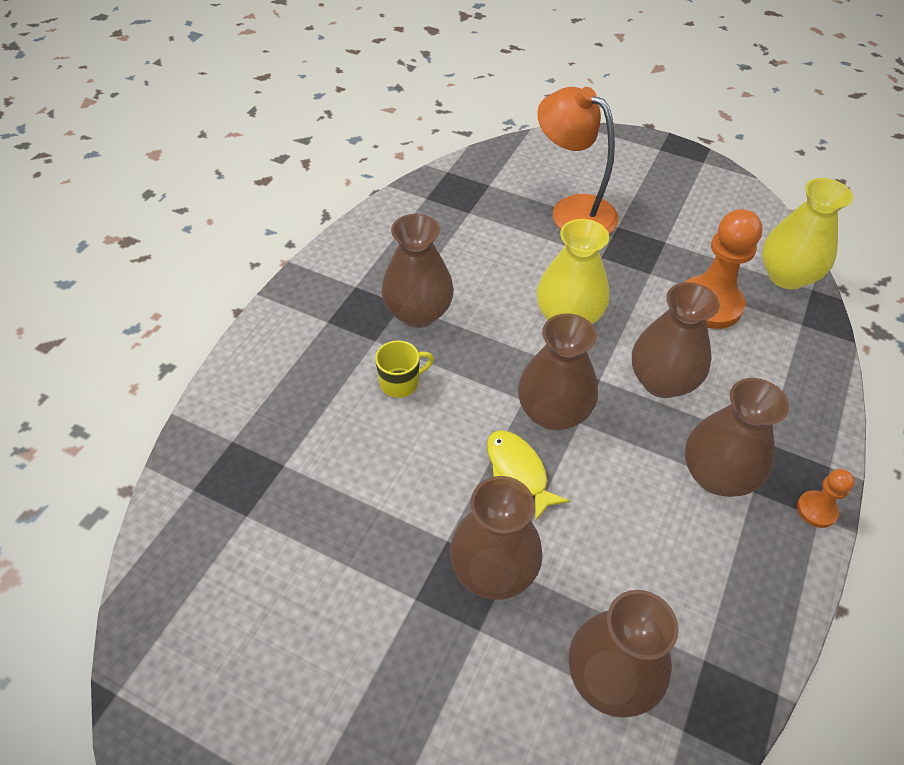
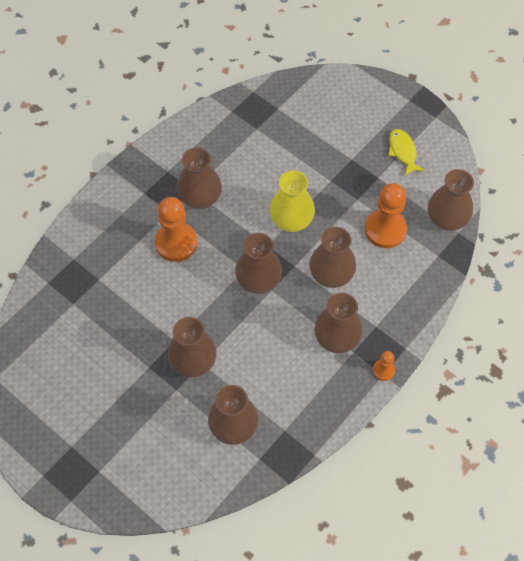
camera: 15 degrees right, 10 degrees up
yellow mug [375,340,434,398] -> orange pawn [155,197,197,262]
yellow fish [487,430,570,521] -> yellow fish moved to [388,129,425,176]
orange lamp [537,87,619,234] -> none
yellow vase [762,178,853,289] -> brown vase [428,169,474,231]

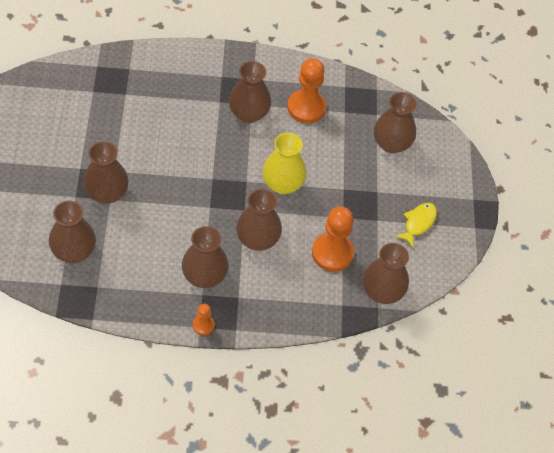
camera: 45 degrees right, 5 degrees down
orange pawn [155,197,197,262] -> orange pawn moved to [287,58,326,123]
brown vase [235,233,282,294] -> brown vase moved to [374,92,417,153]

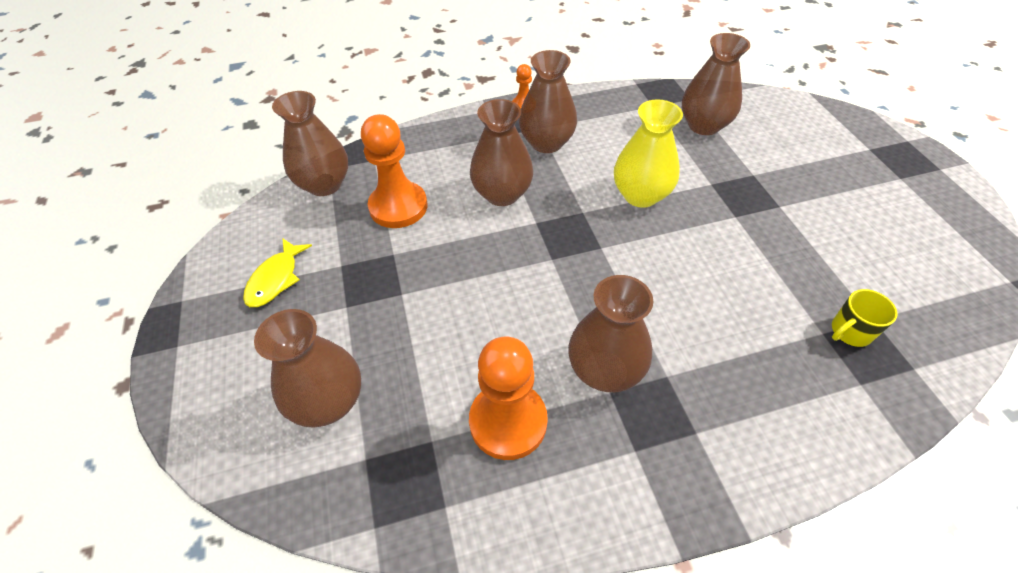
camera: 170 degrees right, 5 degrees down
brown vase [83,141,129,204] -> none
yellow vase [262,133,306,194] -> yellow vase moved to [614,99,683,208]
none -> yellow mug [832,289,898,347]

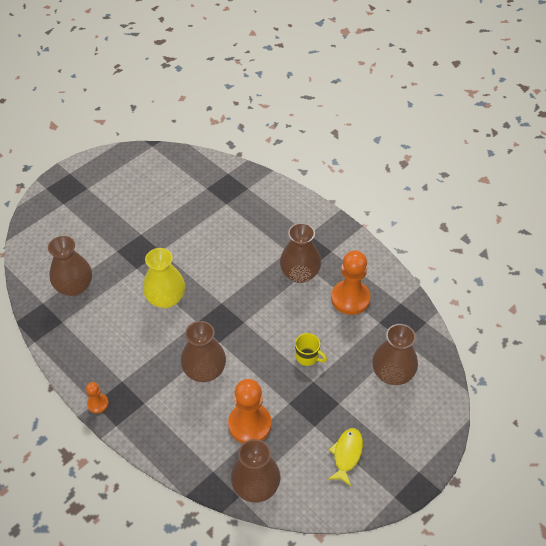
camera: 120 degrees left, 0 degrees up
yellow fish [243,238,312,307] -> yellow fish turned 60 degrees counterclockwise [328,428,363,486]
brown vase [519,50,577,153] -> none
yellow mug [832,289,898,347] -> yellow mug moved to [295,333,327,366]

